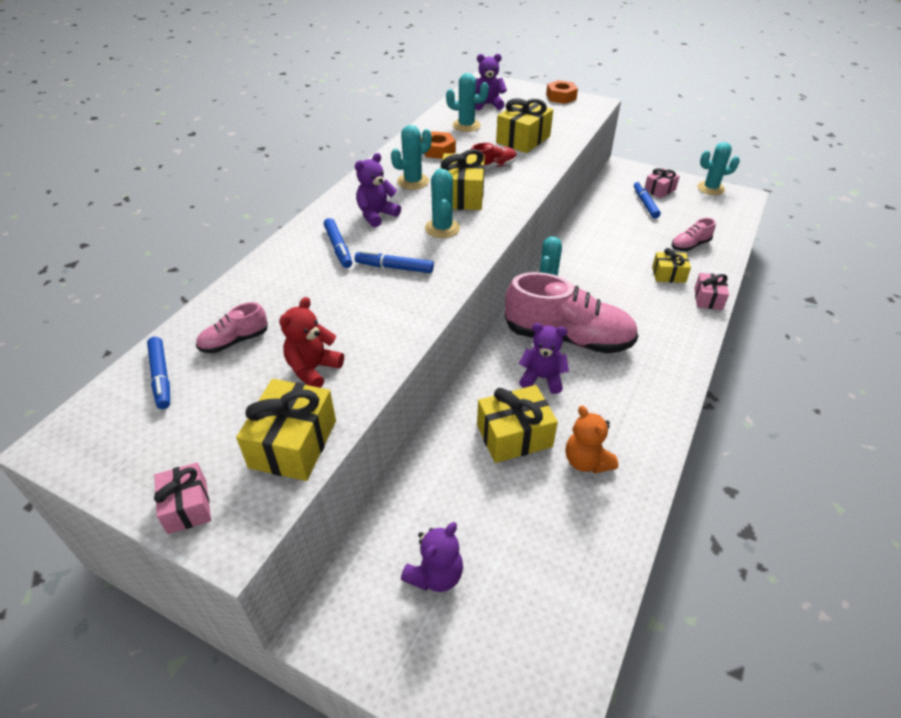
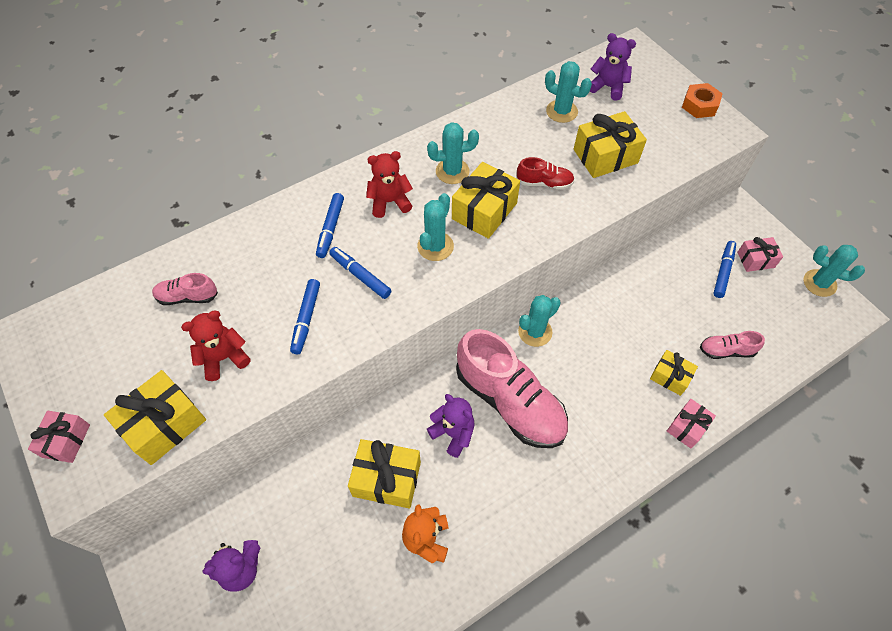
camera: 30 degrees right, 15 degrees up
blue marker [147,337,170,409] -> blue marker moved to [290,279,320,354]
purple teddy bear [355,153,401,227] -> red teddy bear [366,151,413,218]
orange nut [421,131,456,159] -> none

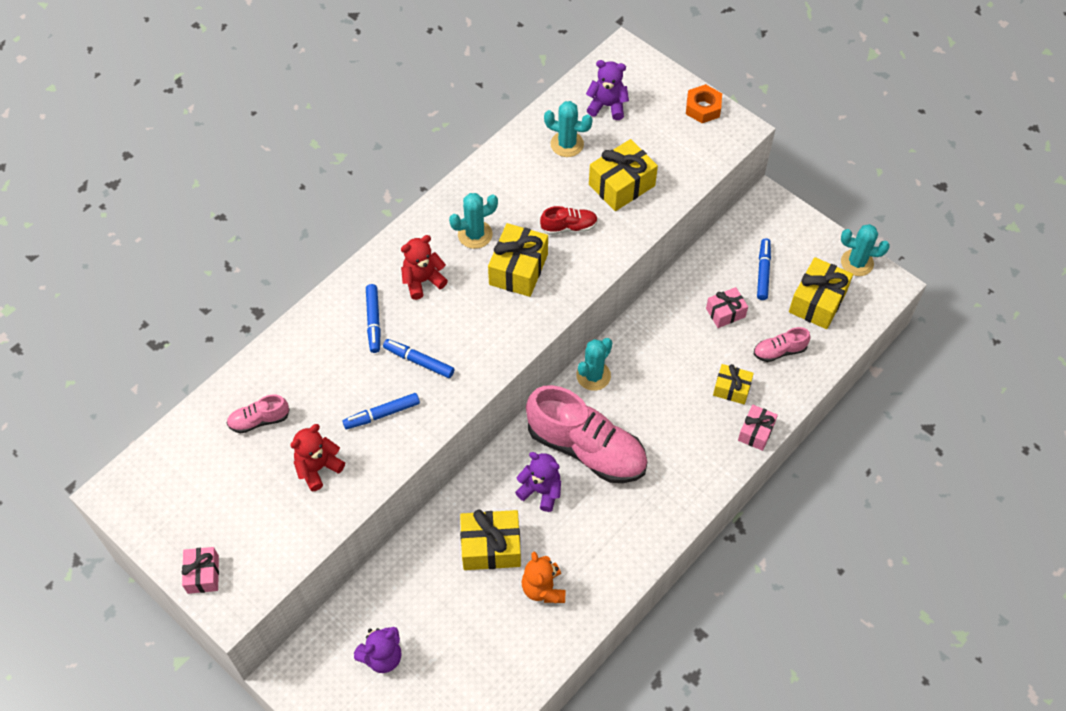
camera: 15 degrees left, 0 degrees up
yellow gift [104,370,206,465] -> yellow gift moved to [789,257,853,329]
blue marker [290,279,320,354] -> blue marker turned 75 degrees clockwise [342,393,420,429]
turquoise cactus [417,193,454,261] -> none
pink gift [737,237,783,272] -> pink gift moved to [706,287,748,328]

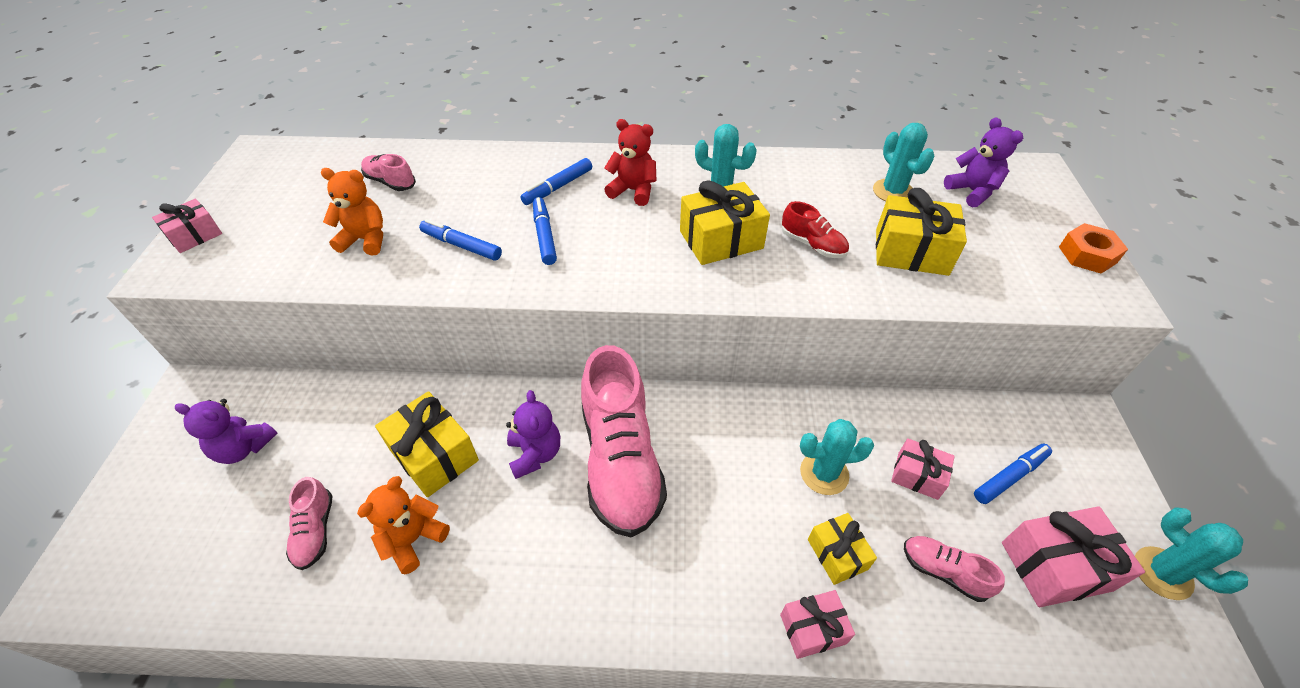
camera: 50 degrees right, 10 degrees down
red teddy bear [290,424,345,492] -> orange teddy bear [321,168,383,256]
turquoise cactus [576,338,612,391] -> turquoise cactus moved to [800,419,874,495]
yellow gift [789,257,853,329] -> pink gift [1002,506,1145,607]
none -> pink shoe [286,477,333,570]

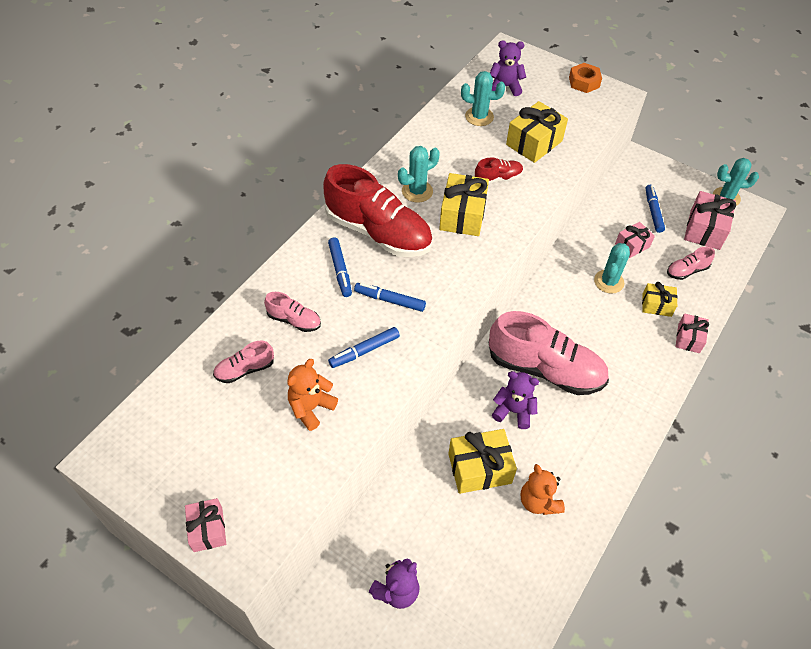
camera: 60 degrees left, 5 degrees up
pink shoe [286,477,333,570] -> pink shoe moved to [264,292,321,332]
red teddy bear [604,119,656,206] -> red shoe [323,164,433,257]

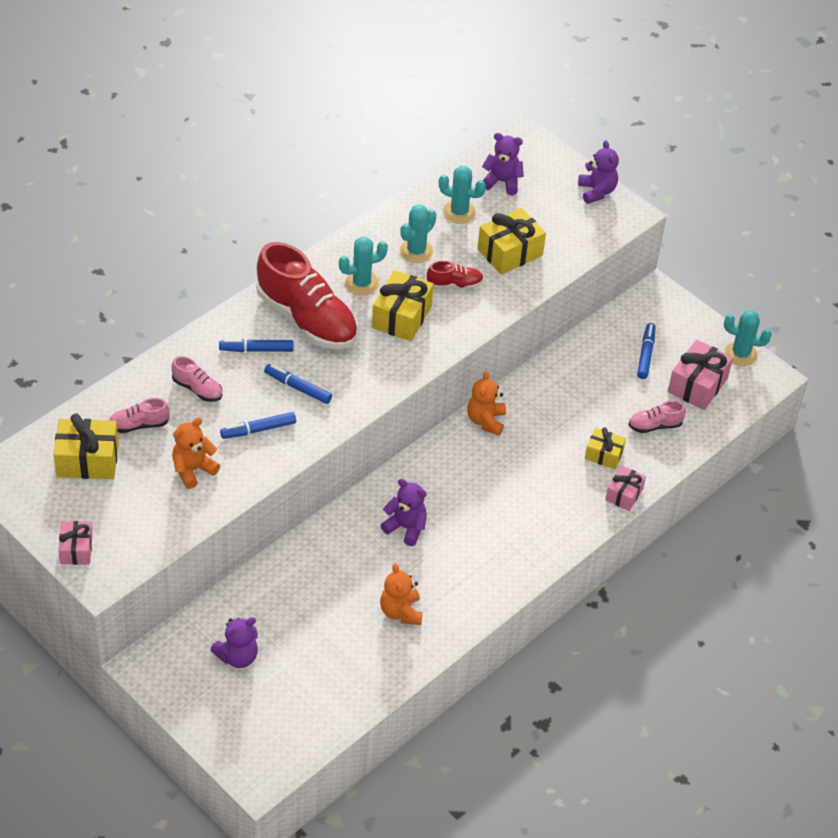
camera: 10 degrees right, 5 degrees down
blue marker [328,238,352,297] -> blue marker turned 90 degrees clockwise [219,339,294,352]
yellow gift [448,429,517,494] -> yellow gift moved to [53,413,119,479]
pink shoe [489,311,609,395] -> none
orange nut [569,63,602,93] -> purple teddy bear [578,140,619,204]
turquoise cactus [594,243,630,294] -> turquoise cactus moved to [400,204,436,263]
pink gift [615,222,655,258] -> none
none -> orange teddy bear [467,371,506,436]

